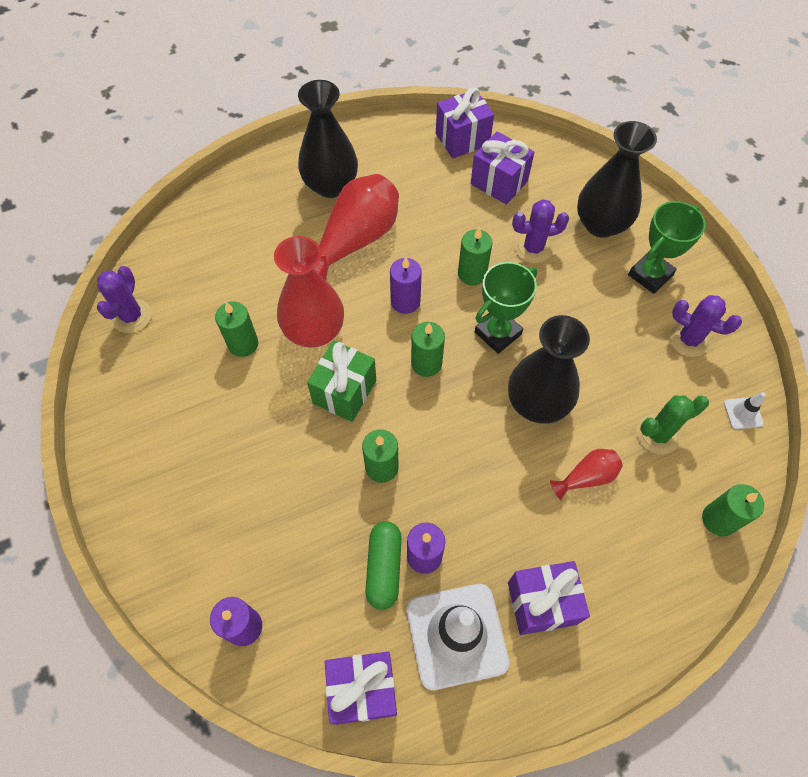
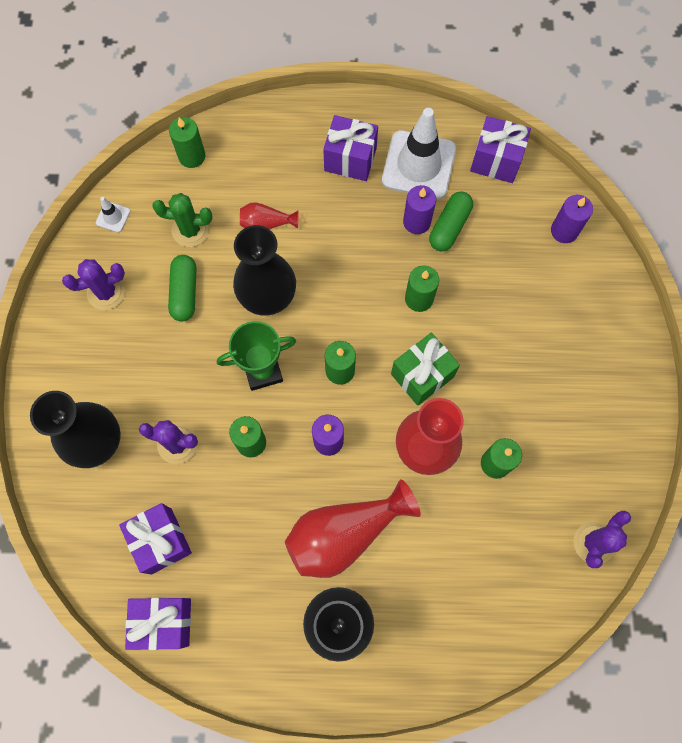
camera: 155 degrees left, 10 degrees up
green trophy [628,201,706,294] -> none
purple cactus [669,295,742,357] -> purple cactus turned 75 degrees counterclockwise [62,259,125,310]
none -> green capsule [168,255,196,322]

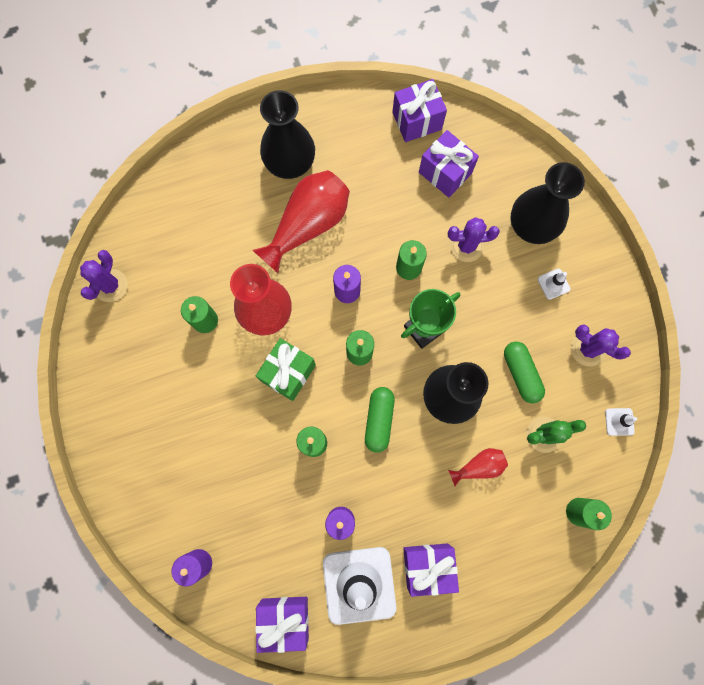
camera: 160 degrees right, 5 degrees up
purple cactus [62,259,125,310] -> purple cactus turned 75 degrees clockwise [571,324,631,367]
green capsule [429,191,473,251] -> green capsule moved to [365,387,395,453]
none -> white traffic cone [538,269,571,300]

